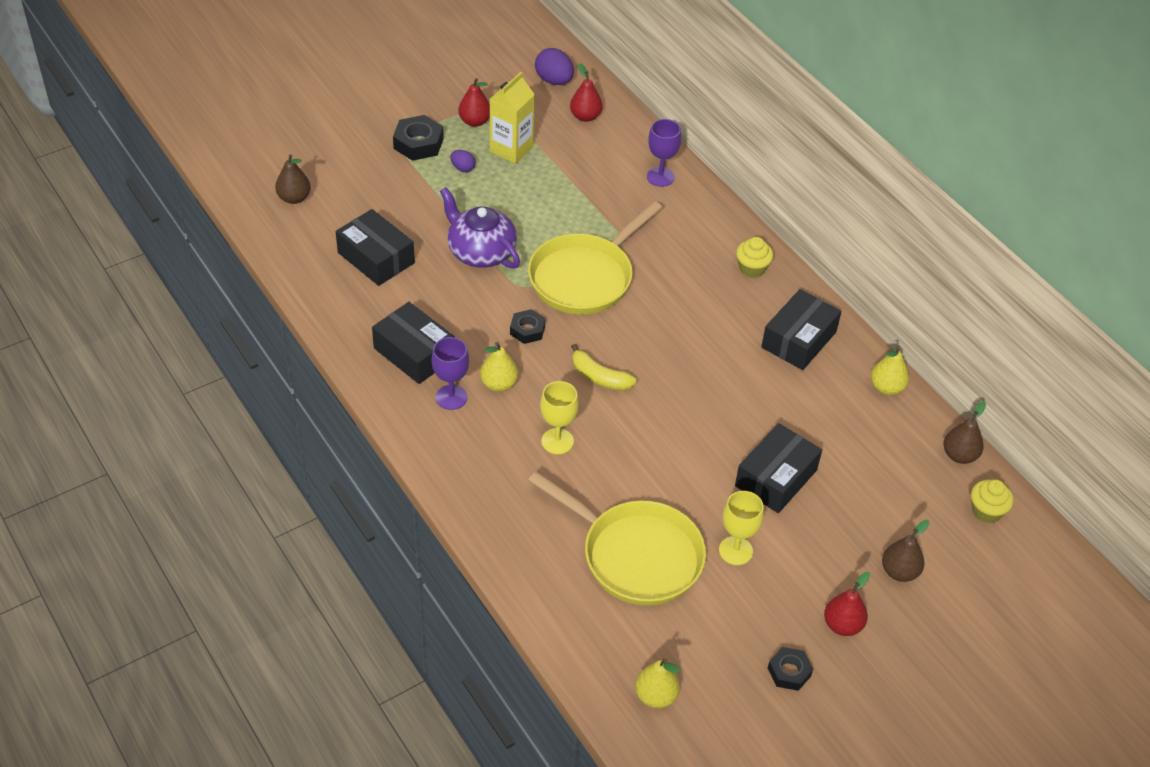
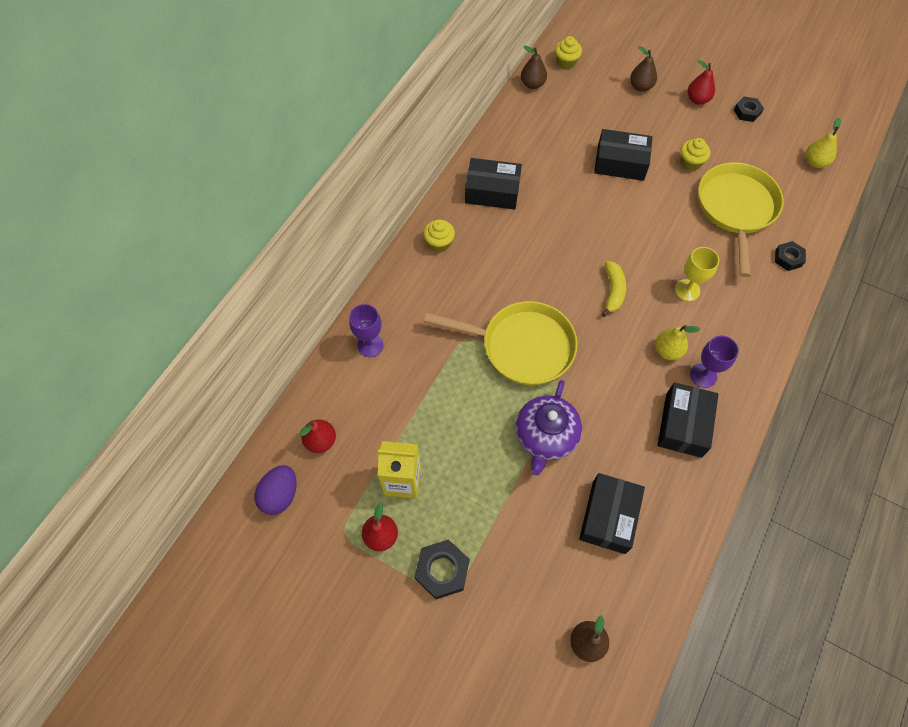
camera: 115 degrees left, 15 degrees up
purple egg [450,150,476,172] -> none
black nut [510,309,546,344] -> black nut moved to [775,241,806,271]
yellow goblet [719,491,764,565] -> yellow cupcake [681,138,710,171]
yellow pear [871,346,909,395] -> none

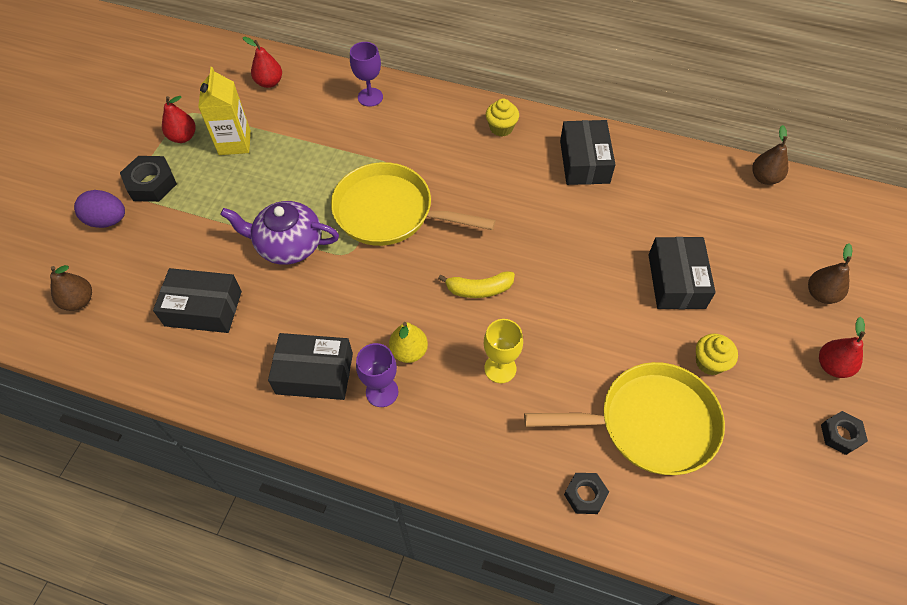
camera: 80 degrees right, 5 degrees down
purple egg [255,465,297,515] -> purple egg moved to [74,190,125,228]
yellow pan [424,301,578,385] -> yellow pan turned 105 degrees clockwise [331,162,496,246]
yellow cupcake [555,36,582,69] -> none
yellow pear [806,118,841,168] -> none

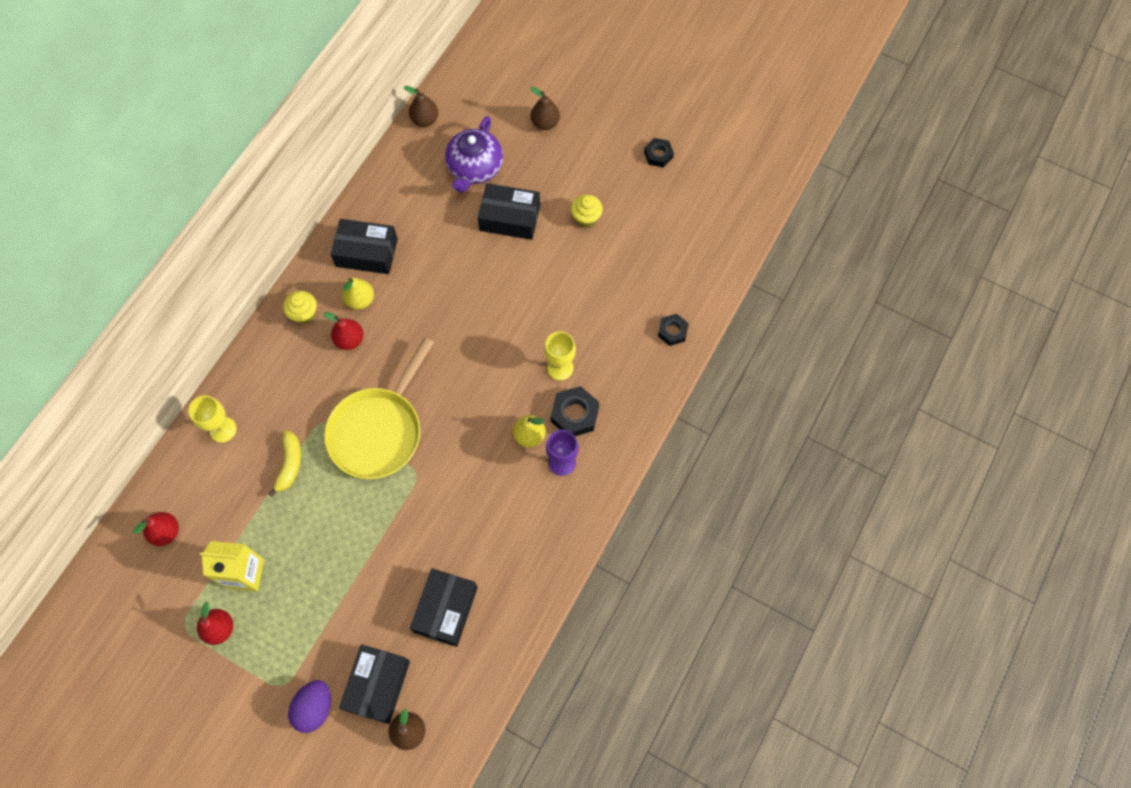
camera: 80 degrees left, 10 degrees up
black nut [120,156,177,202] -> black nut moved to [551,386,599,436]
purple teapot [220,201,339,265] -> purple teapot moved to [445,116,503,193]
black box [268,333,353,400] -> black box moved to [339,645,410,724]
purple goblet [350,42,383,107] -> yellow goblet [188,395,237,443]
yellow banana [438,271,515,298] -> yellow banana moved to [268,430,301,497]
yellow pan [524,362,725,475] -> none
red pear [819,317,865,378] -> red pear moved to [323,312,363,350]
none -> yellow pear [342,278,374,310]

